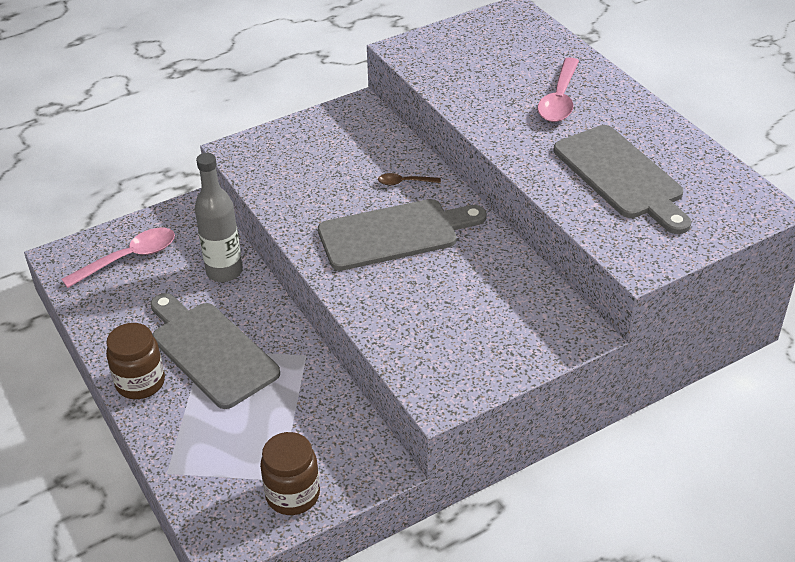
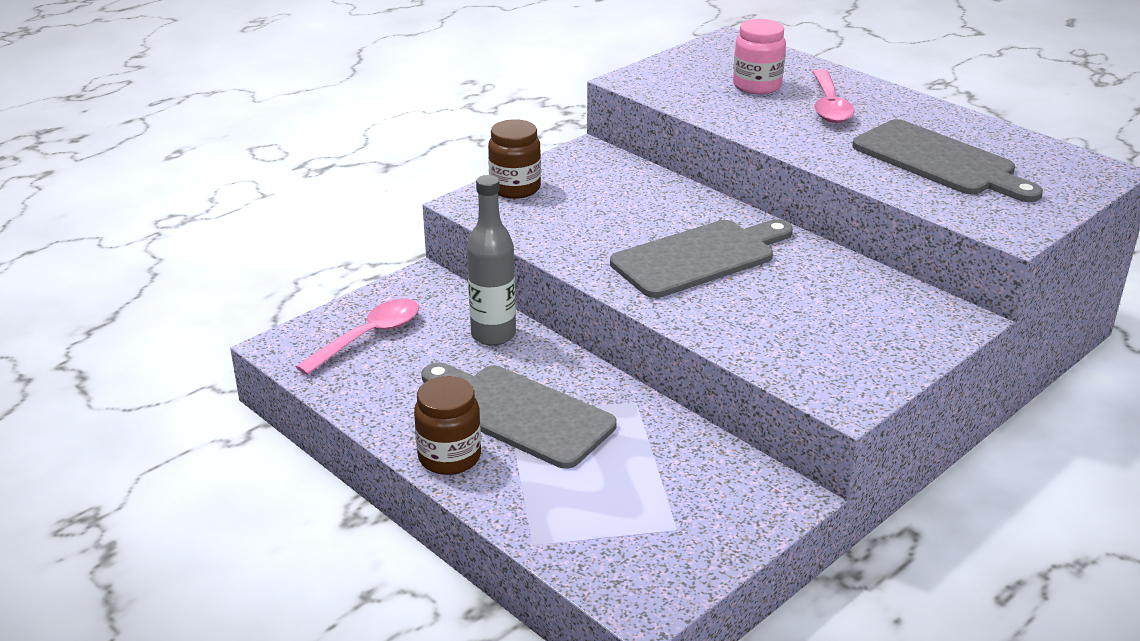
camera: 15 degrees left, 10 degrees down
brown jar [260,432,320,515] -> brown jar moved to [488,119,541,199]
brown spoon [378,173,441,185] -> none
none -> pink jar [733,19,786,94]

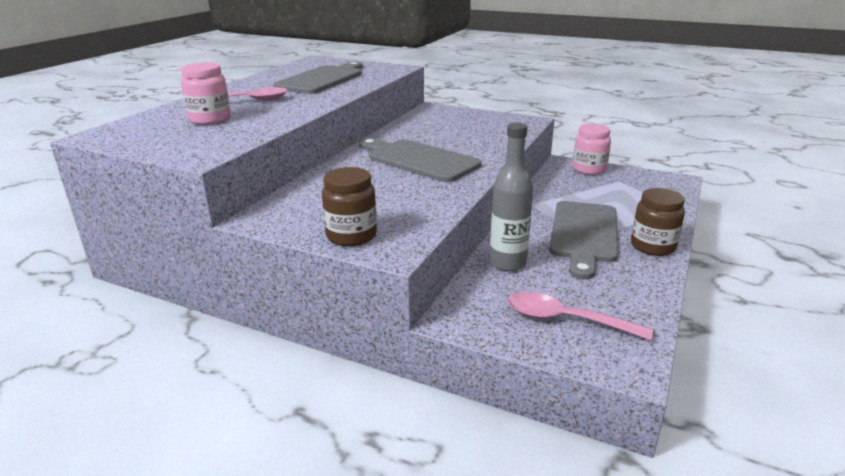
camera: 110 degrees left, 5 degrees down
none -> pink jar [573,124,611,175]

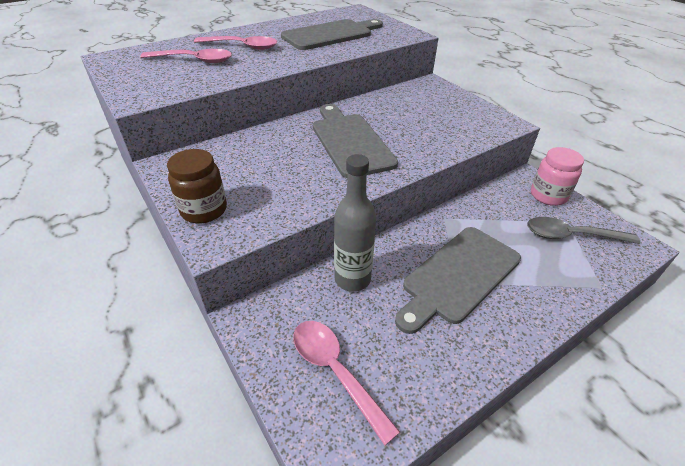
camera: 30 degrees right, 15 degrees up
pink jar [181,62,231,125] -> pink spoon [140,49,232,63]
brown jar [631,188,685,256] -> none
none -> grey spoon [527,217,640,244]

